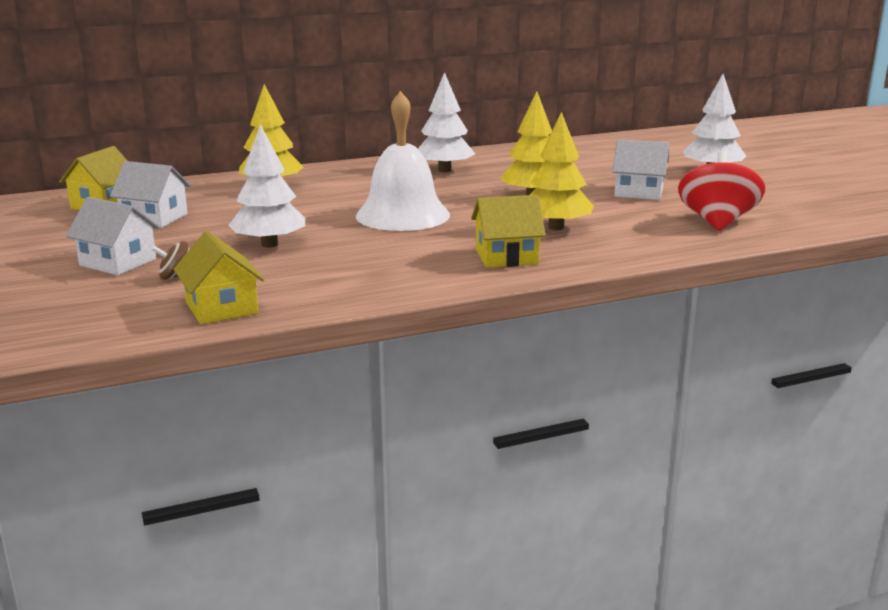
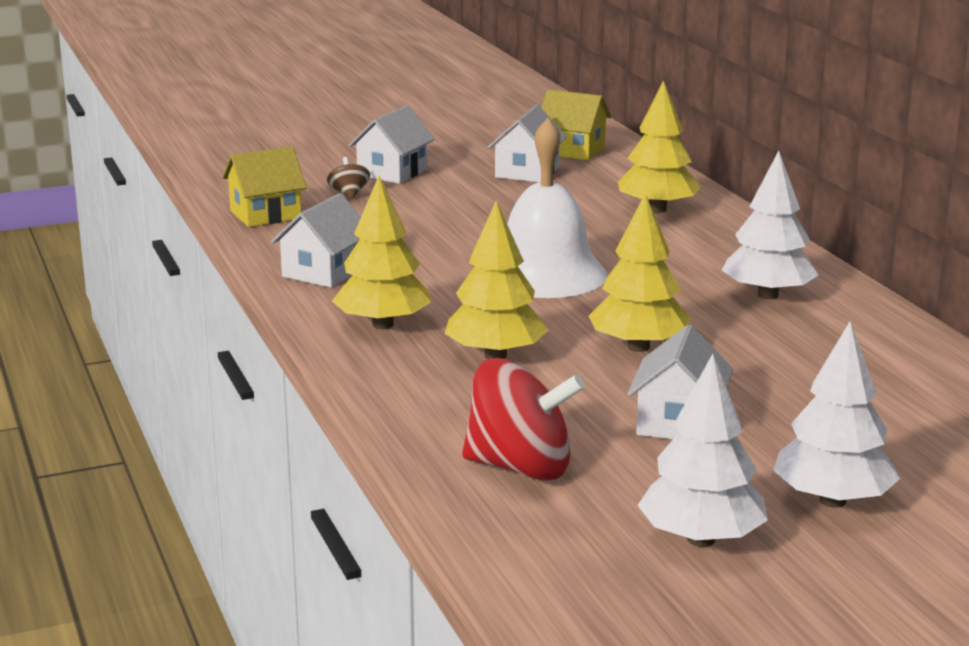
camera: 90 degrees right, 0 degrees up
white tree [229,124,305,248] -> white tree moved to [637,354,768,547]
yellow house [471,195,546,268] -> yellow tree [332,176,431,329]
none -> white house [271,193,361,288]

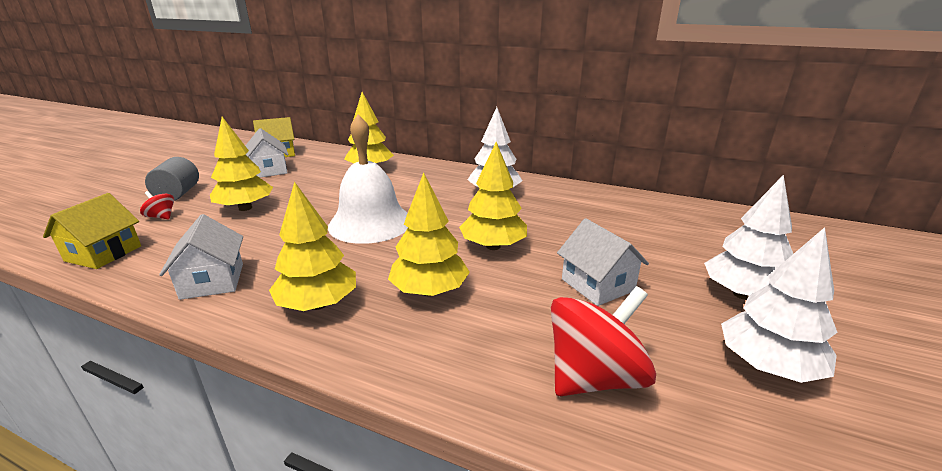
camera: 45 degrees left, 5 degrees up
brown spinning top [327,157,370,199] -> red spinning top [140,191,174,219]
white house [349,105,435,184] -> grey cylinder [145,157,199,201]
none -> yellow tree [210,117,273,211]

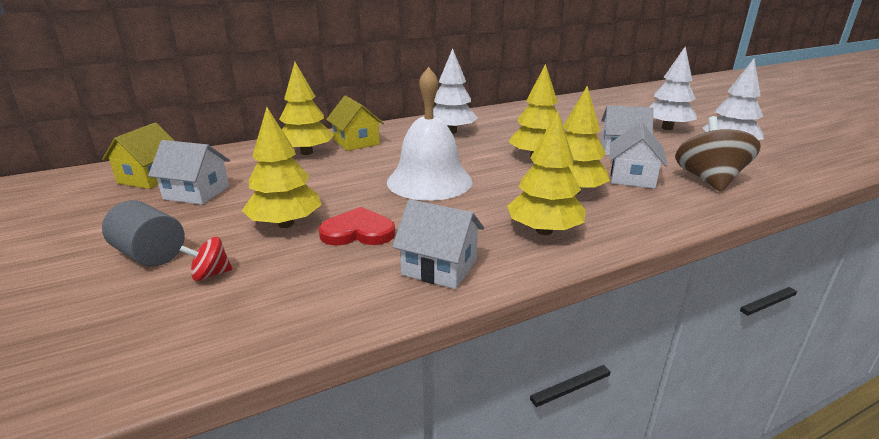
camera: 50 degrees left, 0 degrees up
yellow house [43,193,141,269] -> yellow house moved to [326,96,384,151]
red spinning top [551,286,656,396] -> brown spinning top [675,116,761,192]
none -> red heart [319,207,395,246]
none -> white house [610,122,668,189]

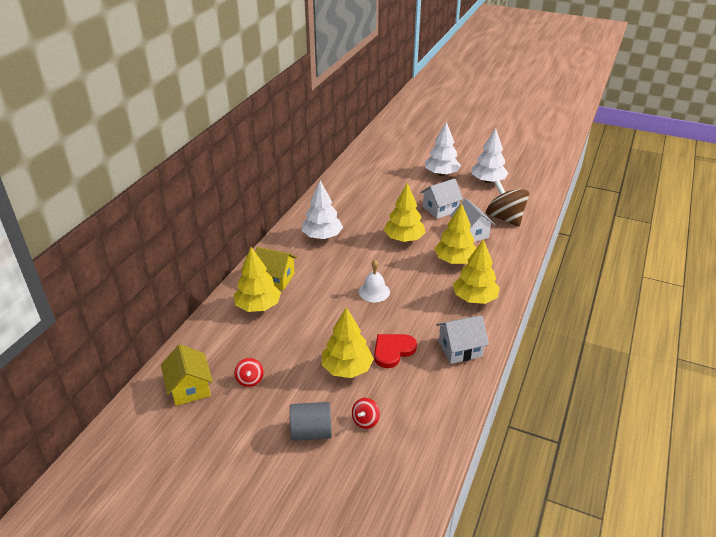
camera: 40 degrees left, 10 degrees up
white house [148,140,230,205] -> red spinning top [234,358,263,387]
white bell [387,67,472,201] -> white bell [359,260,390,302], size x0.51

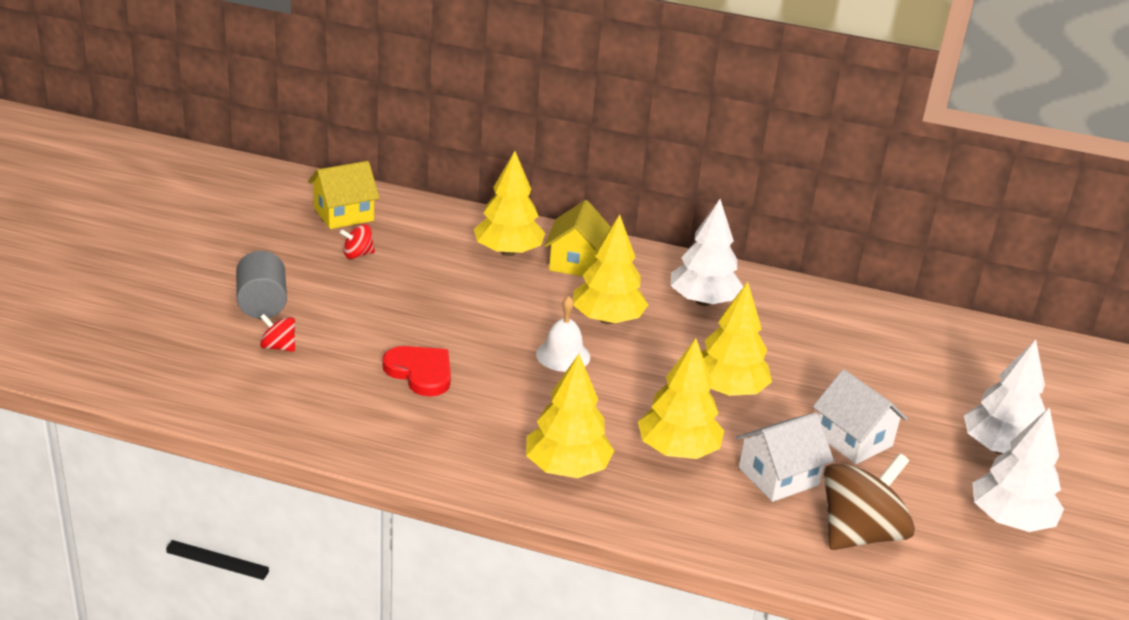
camera: 80 degrees right, 5 degrees down
yellow tree [321,307,374,378] -> yellow tree moved to [573,214,648,324]
white house [436,316,489,364] -> none

